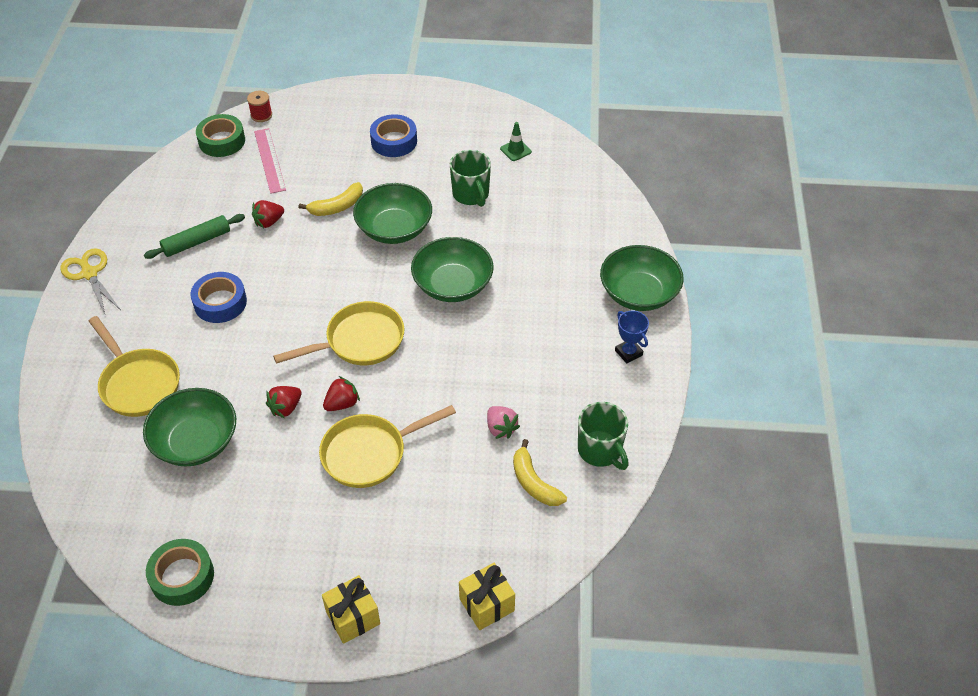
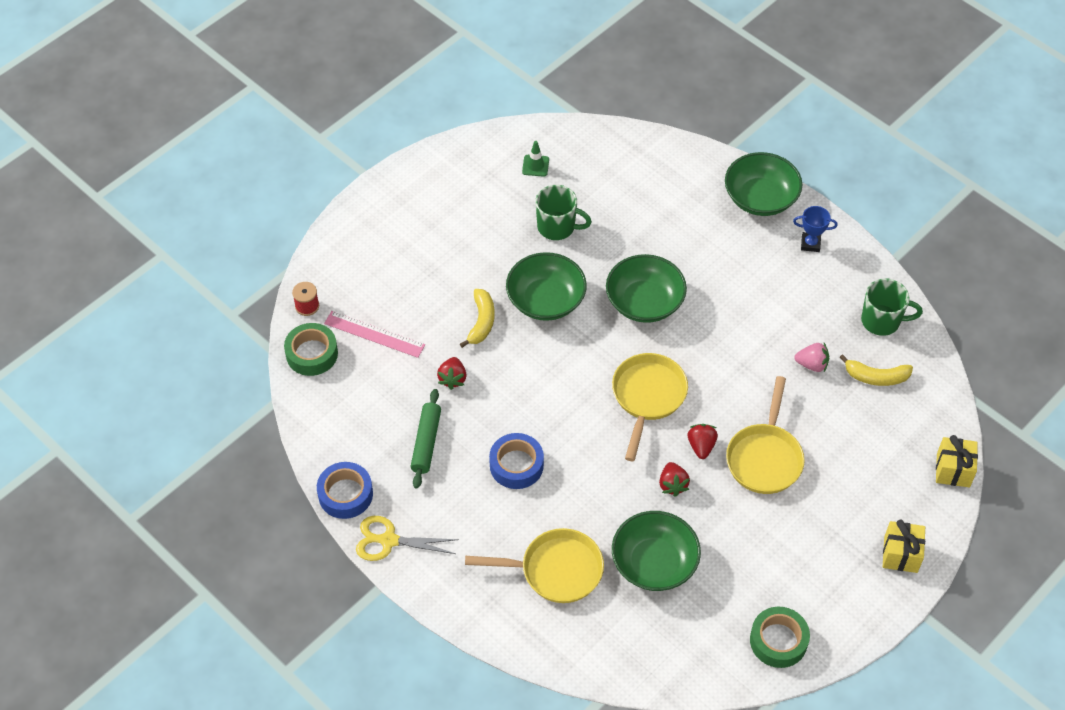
camera: 50 degrees left, 5 degrees up
blue tape [370,114,417,157] -> blue tape moved to [317,462,373,519]

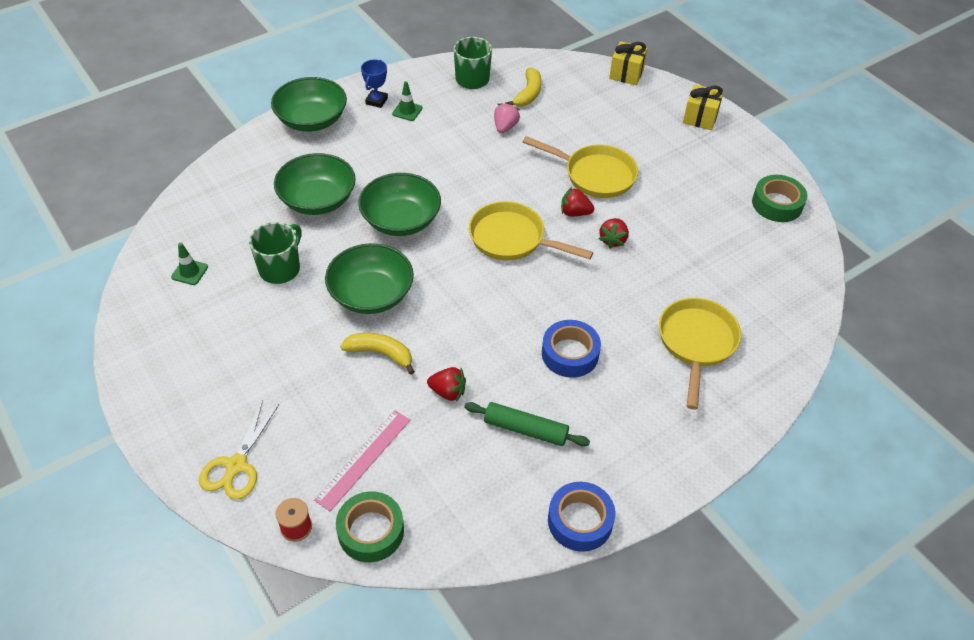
camera: 80 degrees left, 5 degrees down
yellow scissors [356,516,459,561] -> yellow scissors moved to [199,400,279,499]
green bowl [612,511,701,591] -> green bowl moved to [274,153,356,215]
red strawberry [659,462,690,497] -> red strawberry turned 105 degrees clockwise [599,218,629,249]
none -> green traffic cone [392,81,423,121]

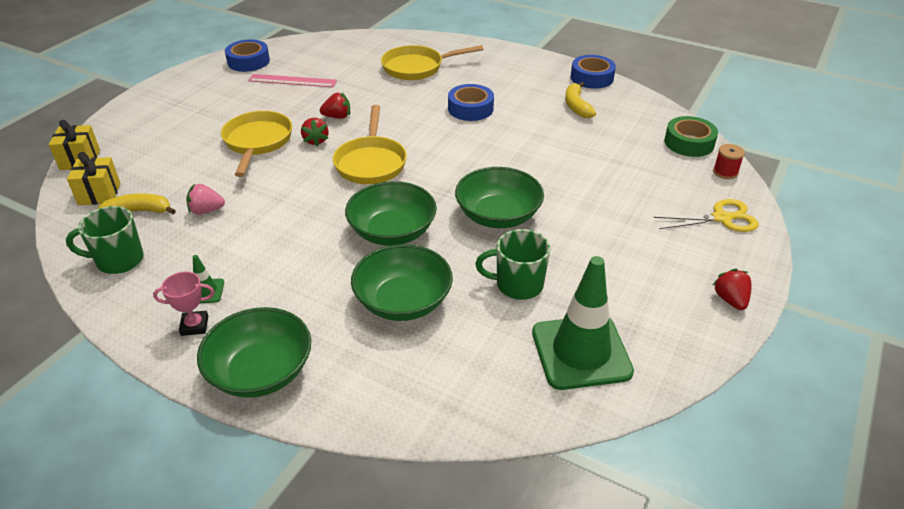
camera: 115 degrees left, 10 degrees down
green traffic cone [171,243,208,285] -> green traffic cone [532,256,634,390], size x2.40
pink ruler [314,410,410,511] -> pink ruler moved to [248,74,337,87]
yellow banana [340,333,415,375] -> yellow banana moved to [565,82,596,118]
blue trophy [361,59,388,108] -> pink trophy [153,272,215,336]
red strawberry [427,367,466,401] -> red strawberry moved to [713,268,752,310]
green rolling pin [464,402,590,446] -> none
yellow gift [683,84,724,130] -> yellow gift moved to [67,152,120,205]
green tape [752,175,807,222] -> blue tape [225,40,270,72]

